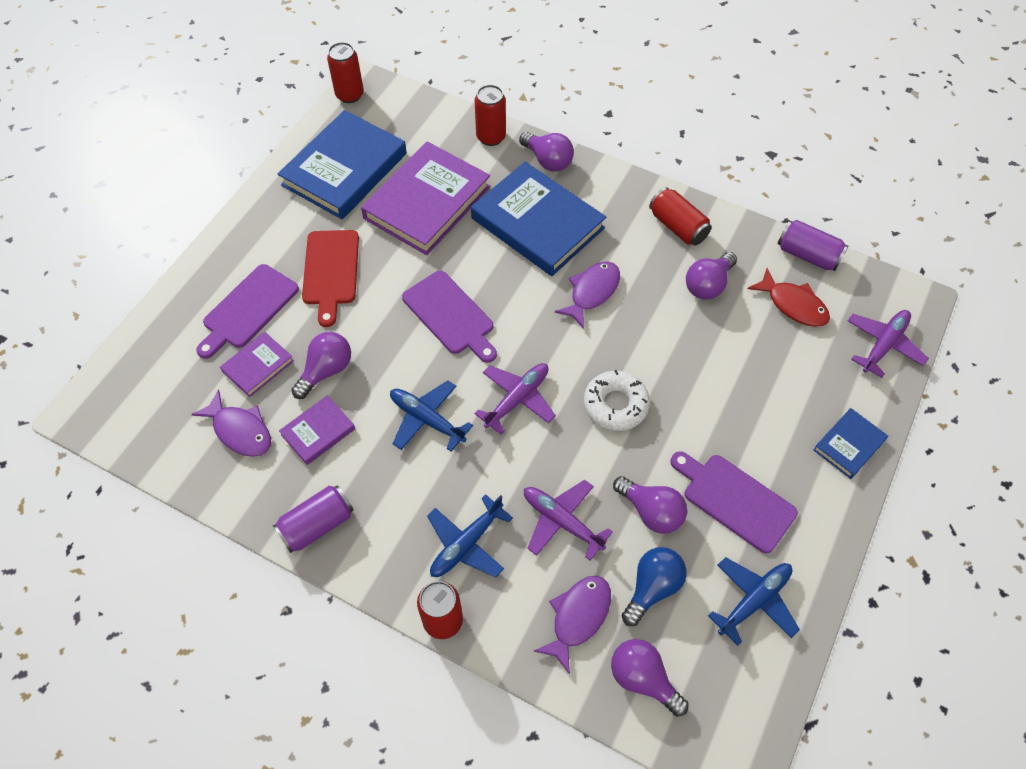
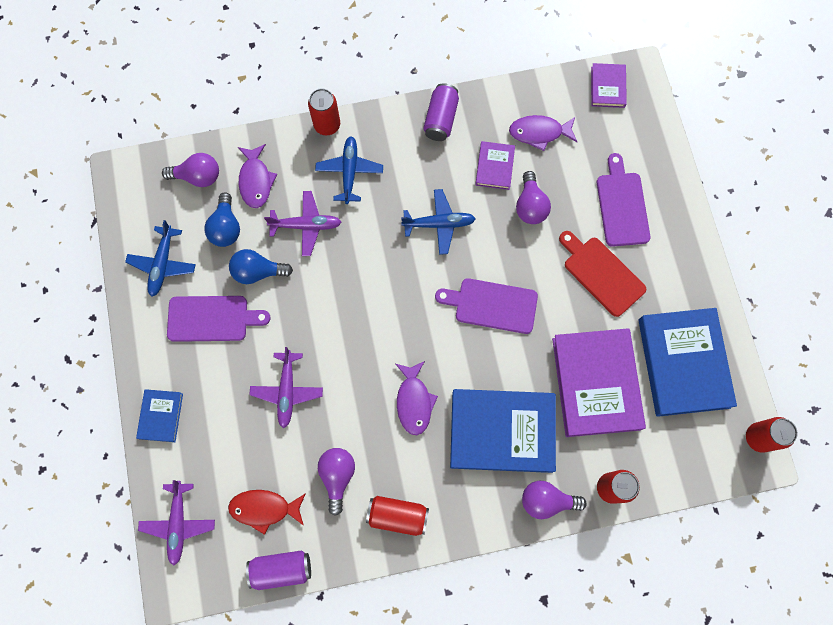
camera: 140 degrees right, 15 degrees up
purple book [220,332,294,397] -> purple book moved to [591,63,627,108]
purple plane [474,363,556,434] -> purple plane moved to [249,347,323,428]
white donut [584,370,650,431] -> none
purple light bulb [613,476,687,534] -> blue light bulb [229,249,293,284]

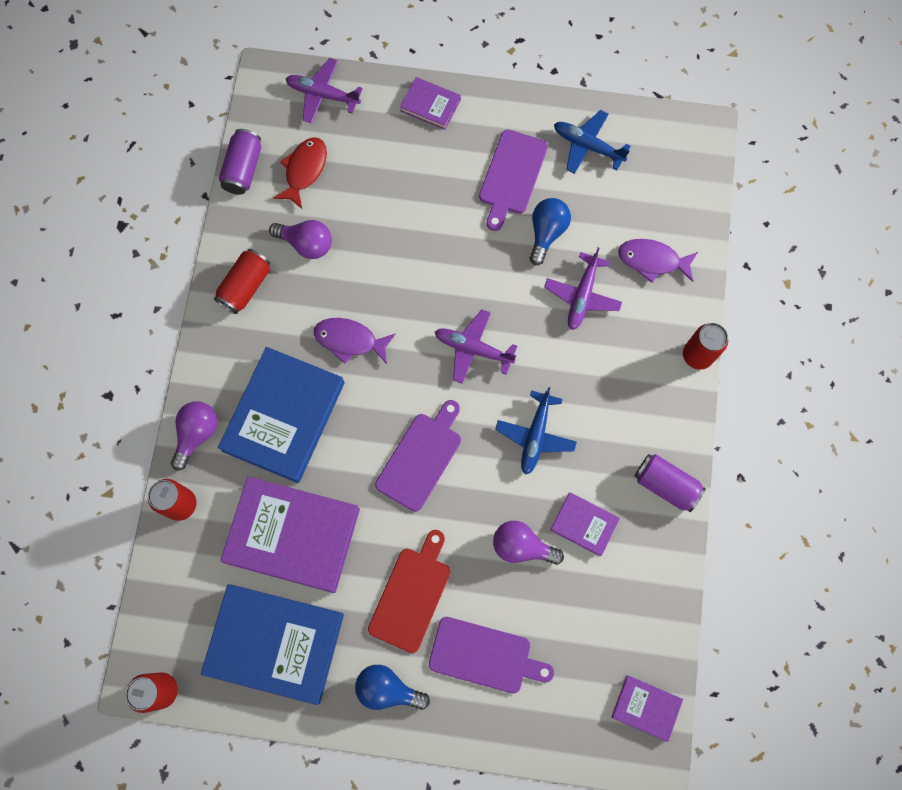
camera: 110 degrees right, 0 degrees up
blue book [136,389,183,442] -> purple book [400,77,461,130]
purple light bulb [162,153,219,187] -> none
blue light bulb [204,193,240,247] -> blue light bulb moved to [355,665,430,710]
purple plane [249,347,323,428] -> purple plane moved to [435,309,517,384]
blue plane [315,136,383,204] -> none
purple fish [509,115,578,151] -> none
red cutting board [559,231,646,317] -> red cutting board turned 45 degrees counterclockwise [368,530,450,653]

